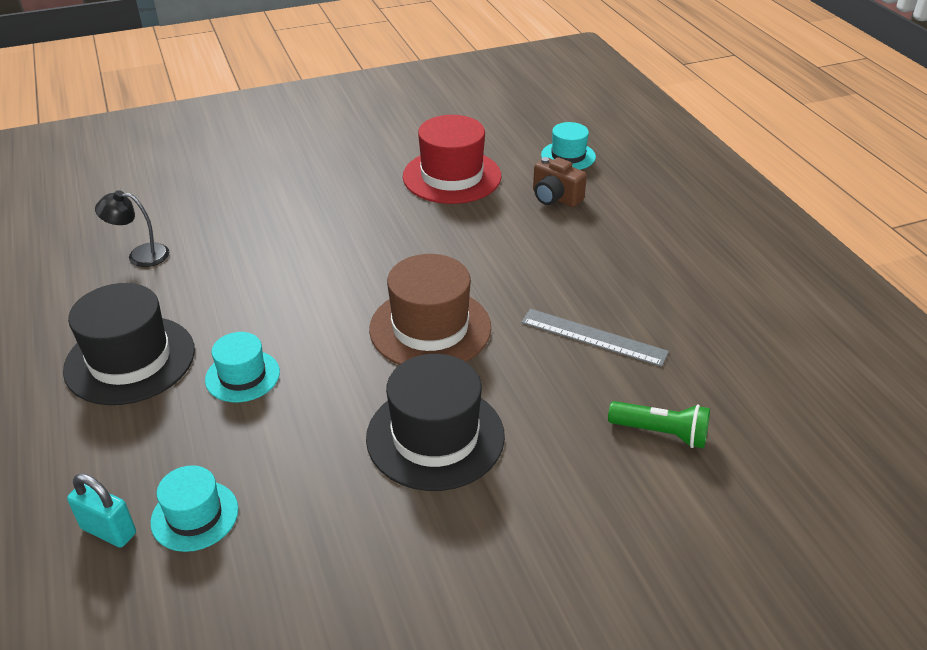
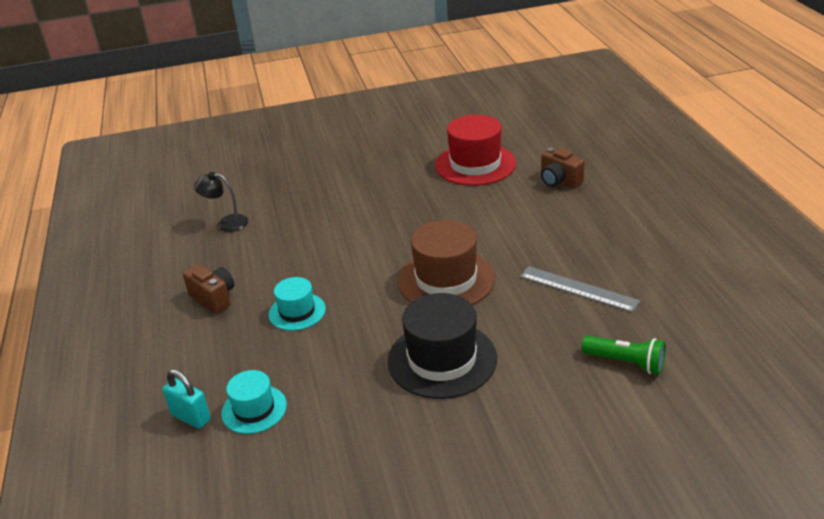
camera: 10 degrees right, 5 degrees down
black hat [63,283,195,405] -> brown camera [183,264,235,314]
turquoise hat [541,122,596,170] -> none

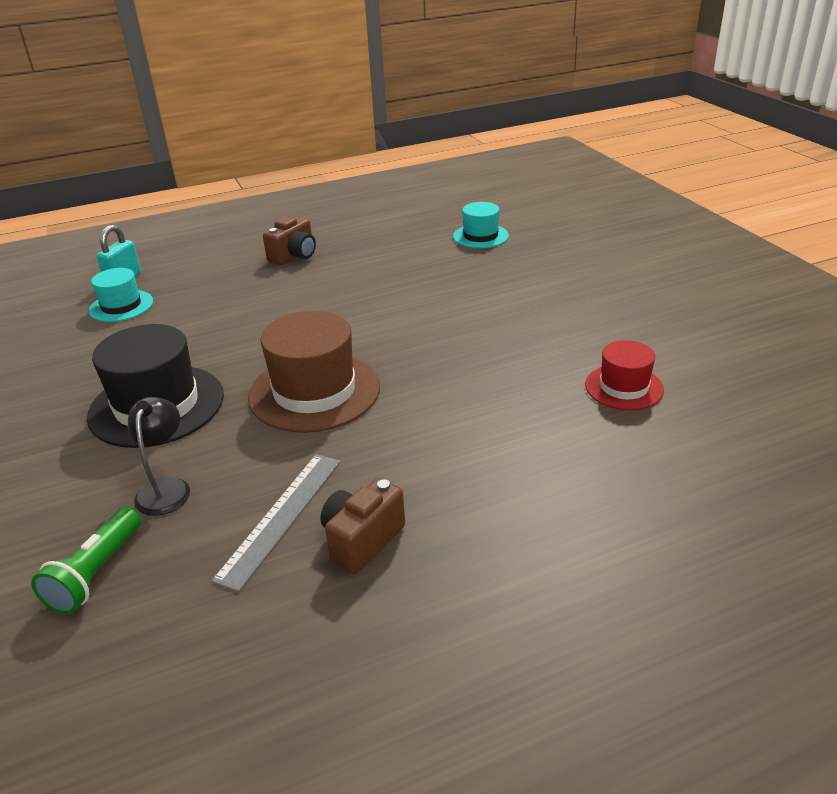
camera: 80 degrees right, 0 degrees up
black lamp [194,172,248,232] -> black lamp moved to [128,397,190,516]
turquoise hat [268,277,326,331] -> turquoise hat moved to [453,202,509,248]
red hat [435,115,516,186] -> red hat [585,340,664,410], size x0.57
brown camera [541,148,585,188] -> brown camera moved to [321,478,405,574]

